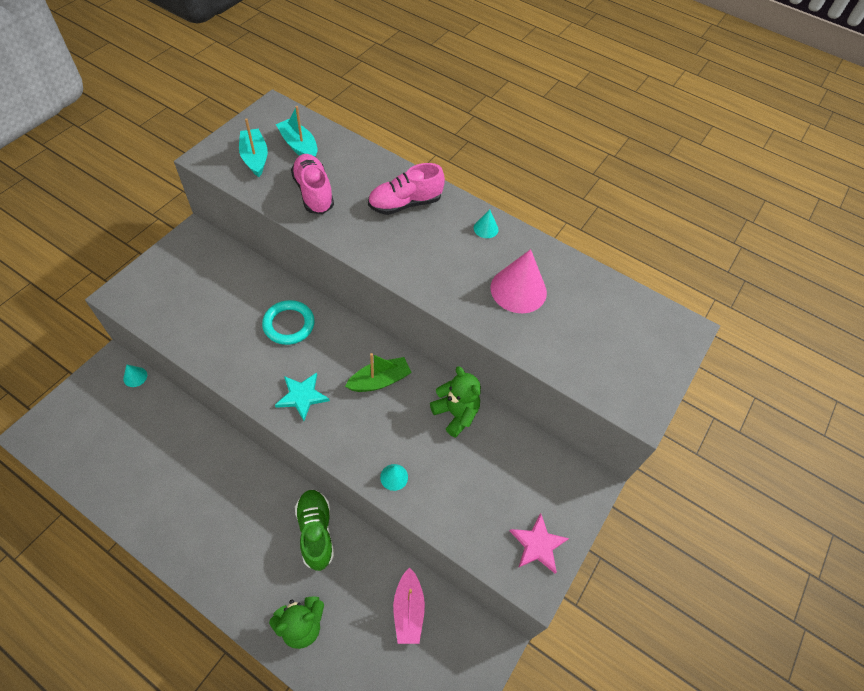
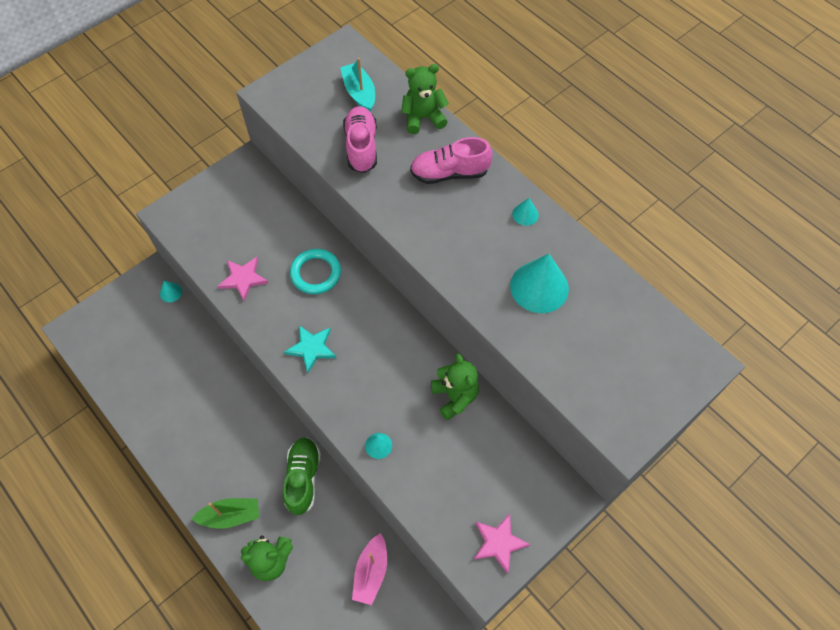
camera: 20 degrees right, 5 degrees up
turquoise boat [239,118,268,177] -> none
green boat [345,353,412,392] -> green boat moved to [192,498,259,529]
pink cone [491,249,547,313] -> turquoise cone [510,254,569,313]
none -> pink star [218,257,268,301]
none -> green teddy bear [401,64,449,134]

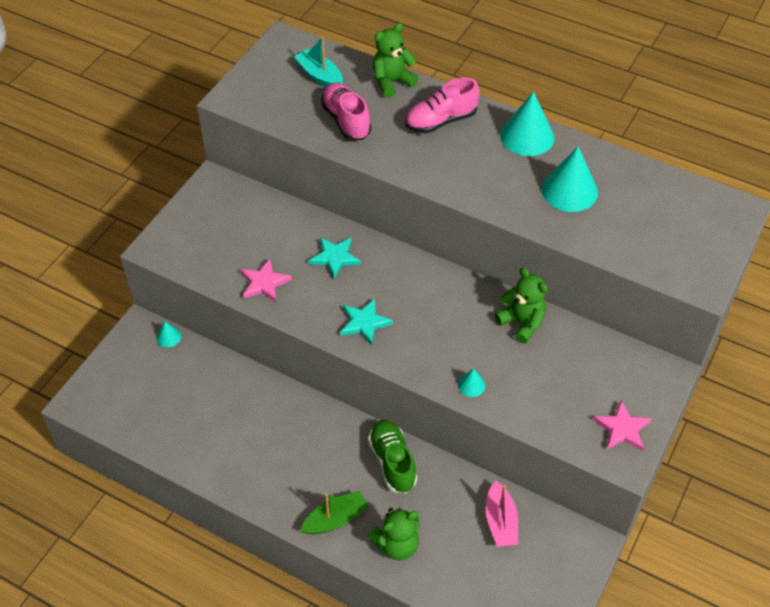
camera: 20 degrees left, 10 degrees down
turquoise ring [290,249,341,294] -> turquoise star [309,237,361,279]
turquoise cone [512,198,539,226] -> turquoise cone [500,92,555,156], size x2.12

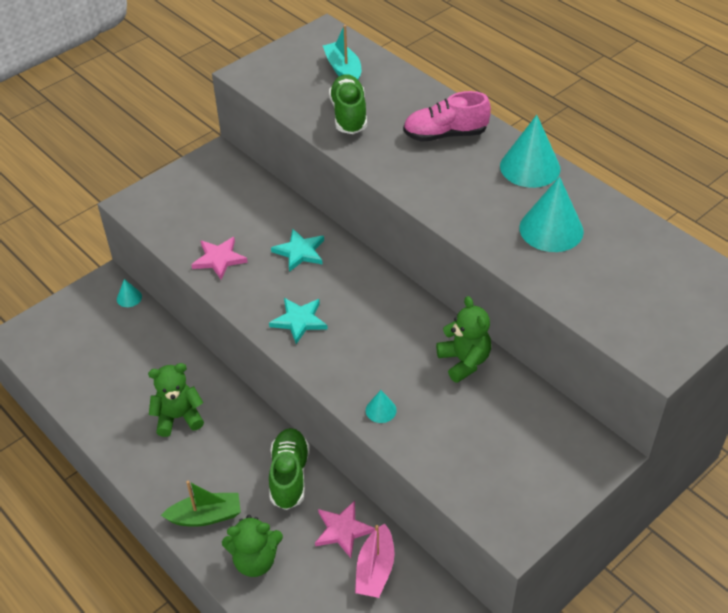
camera: 20 degrees right, 5 degrees down
pink shoe [321,82,371,140] -> green shoe [329,74,367,134]
green teddy bear [373,23,419,98] -> green teddy bear moved to [148,363,204,437]
pink star [593,400,652,451] -> pink star moved to [315,501,375,558]

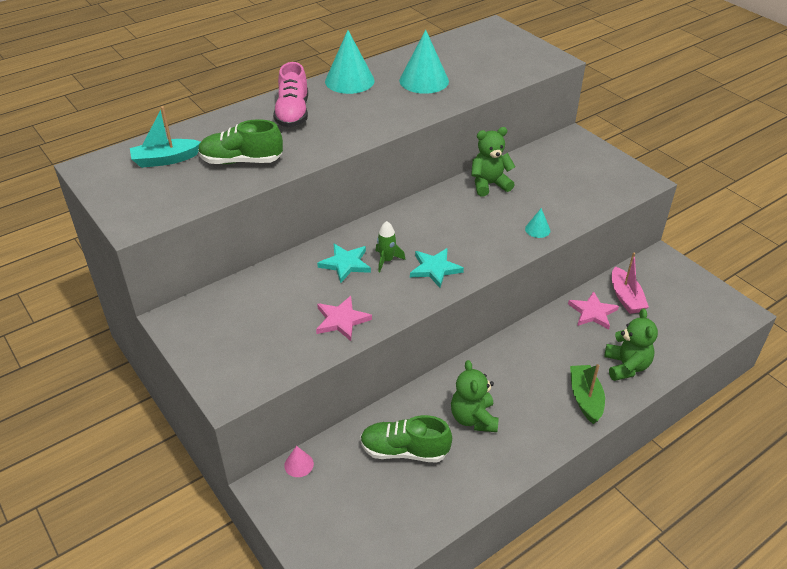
camera: 85 degrees left, 5 degrees down
turquoise cone [117,279,142,307] -> pink cone [284,446,314,477]
green shoe [269,428,310,510] -> green shoe moved to [360,415,452,463]
pink boat [355,524,395,598] -> pink boat turned 60 degrees clockwise [612,253,649,314]
none -> green rocket [376,221,405,272]

